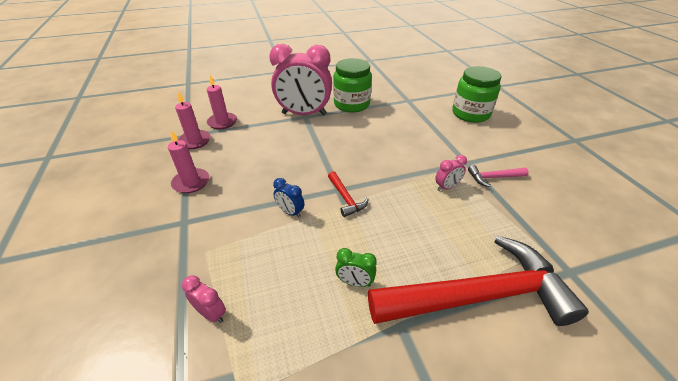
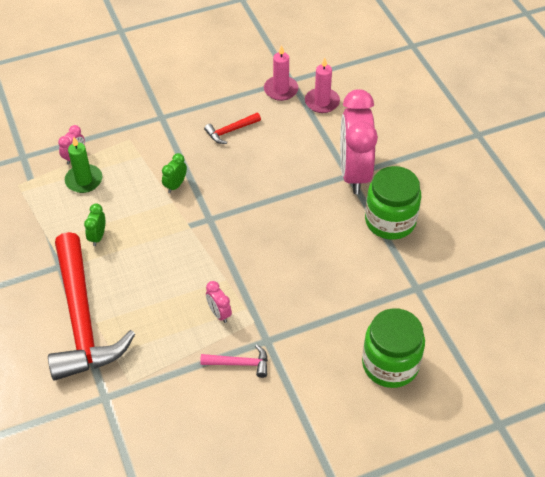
camera: 85 degrees right, 10 degrees up
pink candle [168,130,209,193] -> none
blue clock [273,178,305,218] -> green clock [162,153,187,193]
red hammer [328,171,369,217] -> red hammer moved to [204,113,261,144]
pink hammer [468,165,529,187] -> pink hammer turned 105 degrees clockwise [200,344,268,378]
none -> green candle [65,137,102,193]

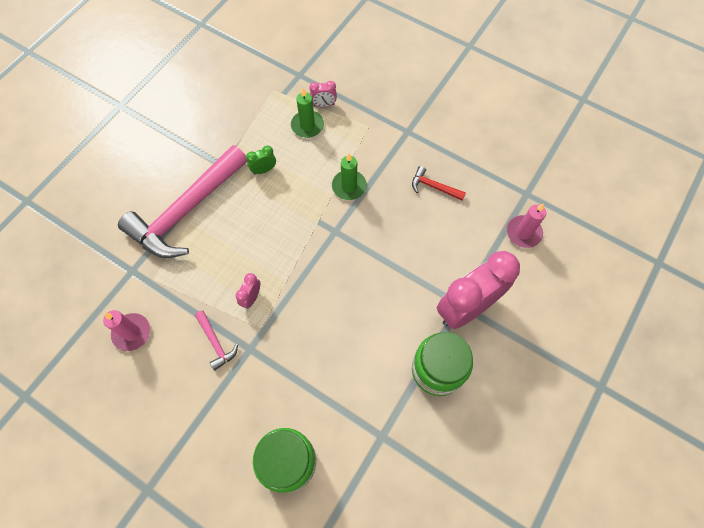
camera: 55 degrees right, 15 degrees up
red hammer [48,232,135,380] -> pink hammer [118,145,247,258]
green clock [162,153,187,193] -> green candle [332,153,367,200]
pink candle [264,45,299,101] -> pink candle moved to [103,310,150,351]

